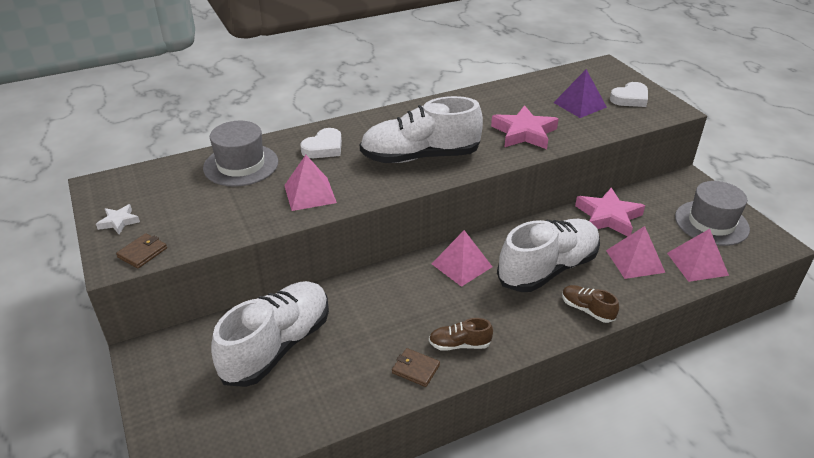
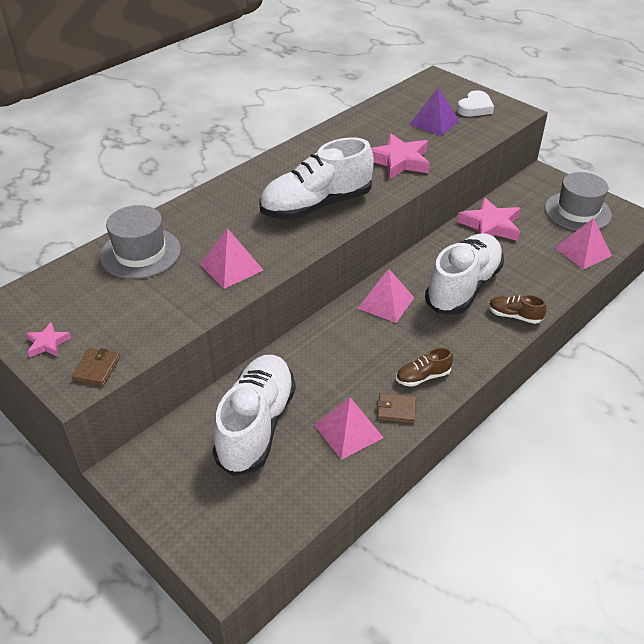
camera: 20 degrees left, 5 degrees up
white star [96,204,140,234] -> pink star [26,322,71,357]
white heart [300,128,342,158] -> none
pink pyramid [606,226,665,279] -> pink pyramid moved to [314,397,384,460]

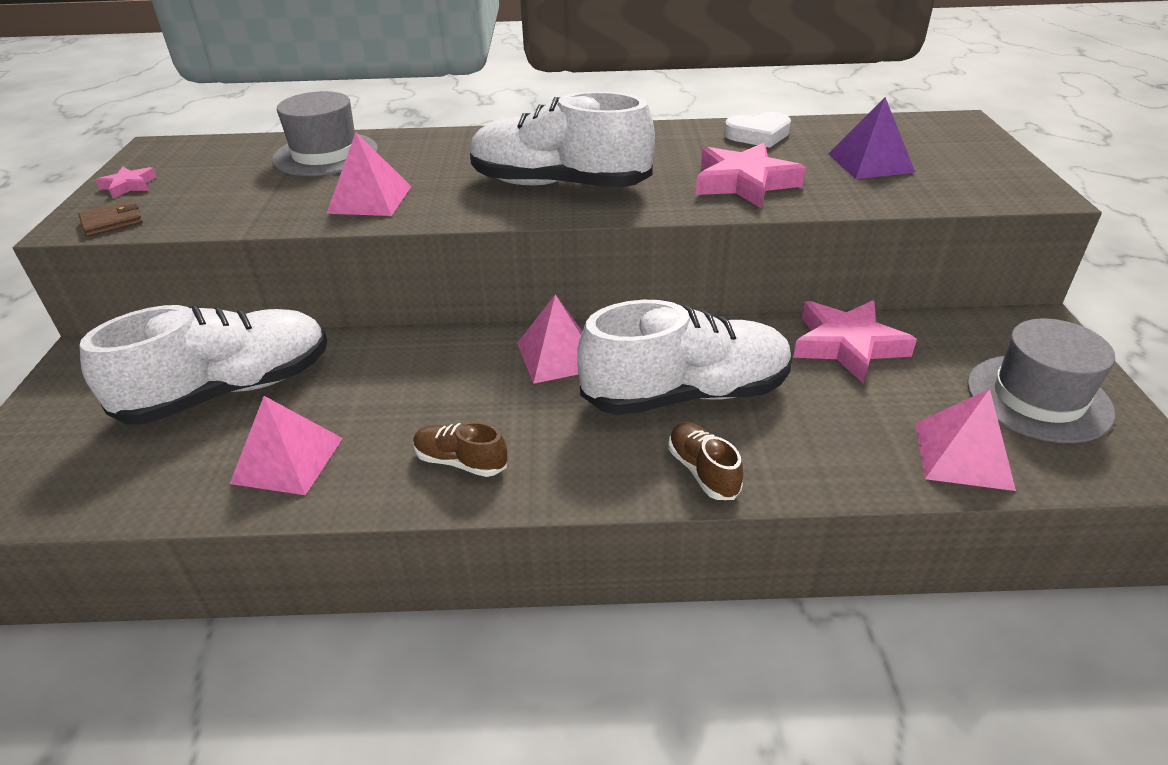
camera: 45 degrees right, 5 degrees down
brown wallet [377,393,416,423] -> none
white heart [457,90,494,116] -> white heart moved to [724,112,791,148]

